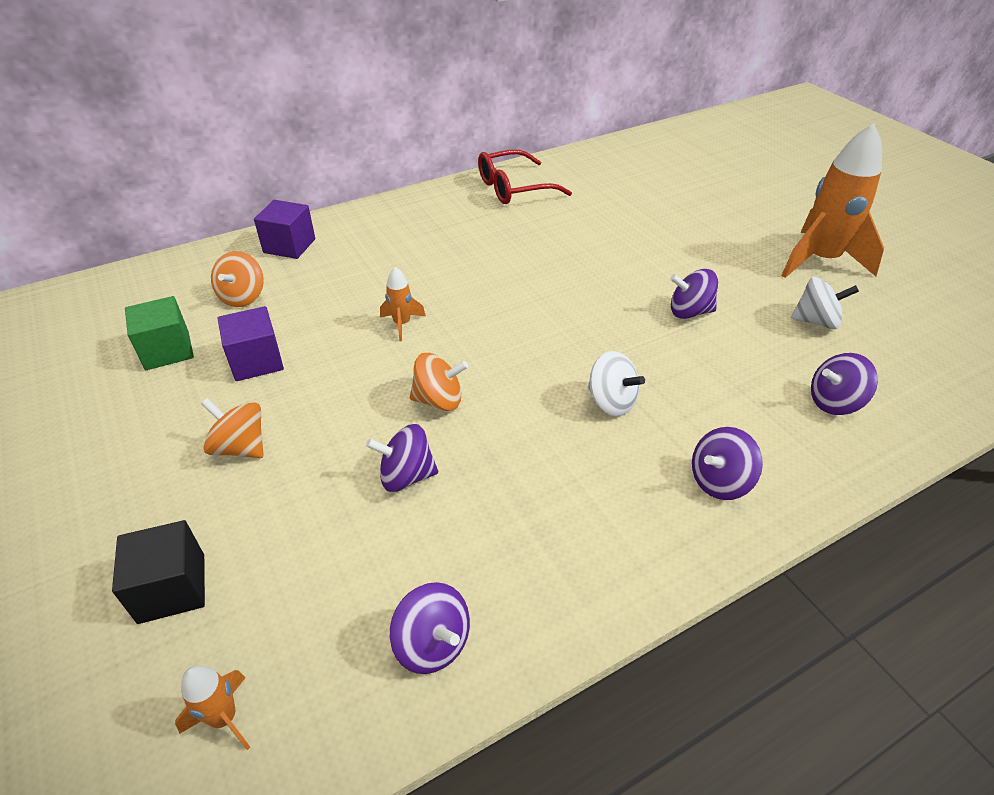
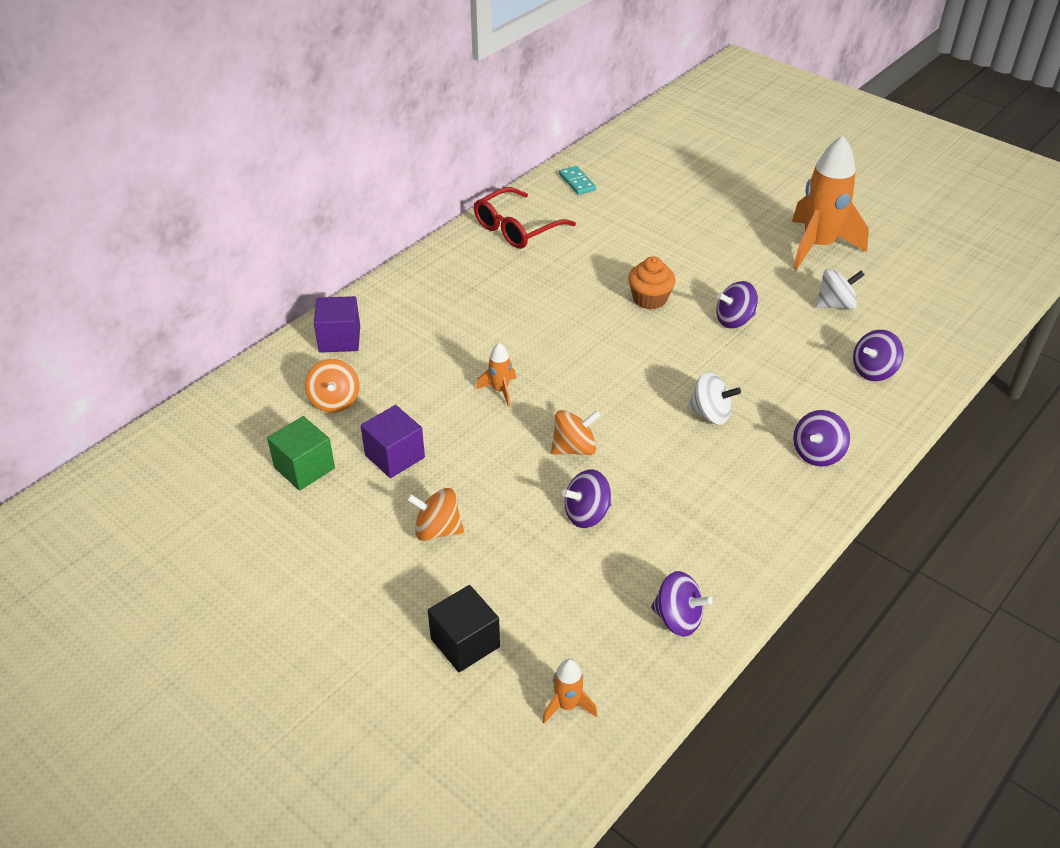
camera: 20 degrees left, 0 degrees up
none -> turquoise domino [559,166,596,195]
none -> orange cupcake [628,256,676,309]

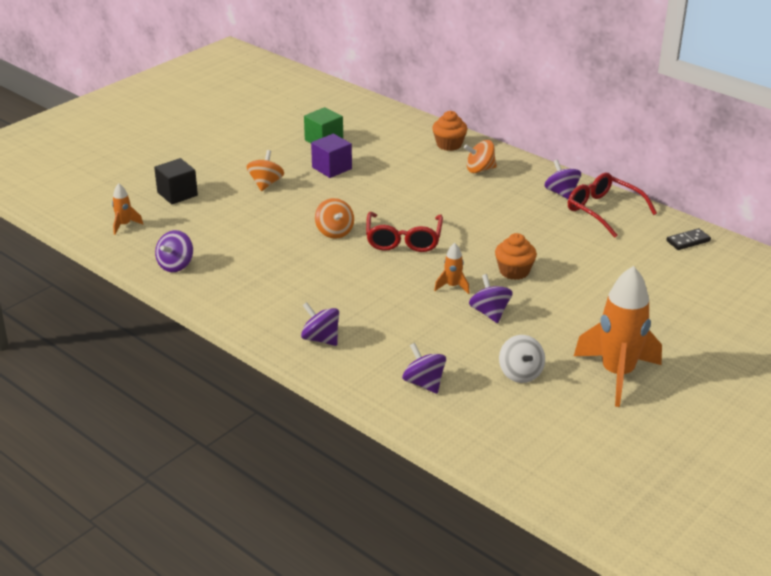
camera: 90 degrees right, 10 degrees down
orange spinning top [305,359,359,413] -> orange spinning top moved to [464,140,497,173]
purple cube [314,296,360,353] -> orange cupcake [432,111,468,151]
orange rocket [476,343,516,407] -> orange rocket moved to [434,243,470,294]
turquoise domino [559,166,596,195] -> black domino [666,228,711,250]
purple spinning top [562,469,611,528] -> purple spinning top moved to [545,160,581,199]
white spinning top [687,372,741,425] -> none
none -> red glasses [366,212,443,252]

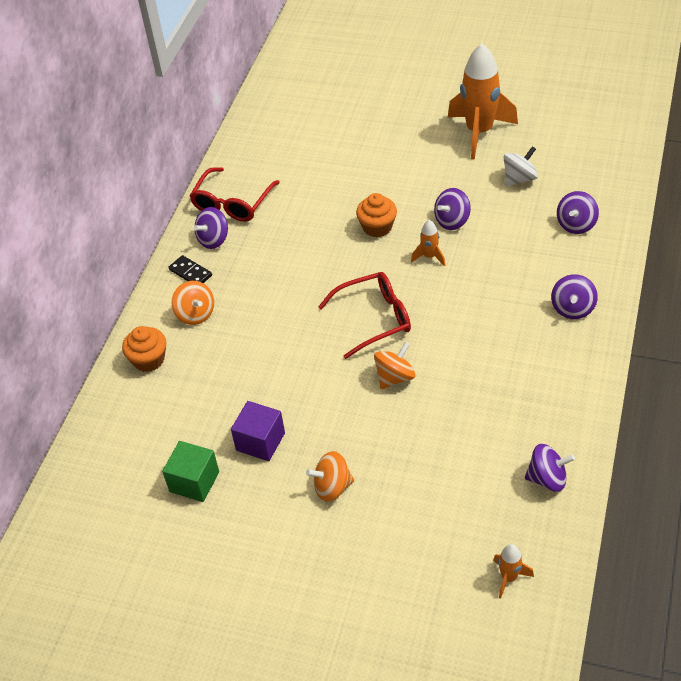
camera: 110 degrees left, 15 degrees up
black cube [154,158,198,204] -> none
black domino [666,228,711,250] -> black domino moved to [169,255,212,283]

